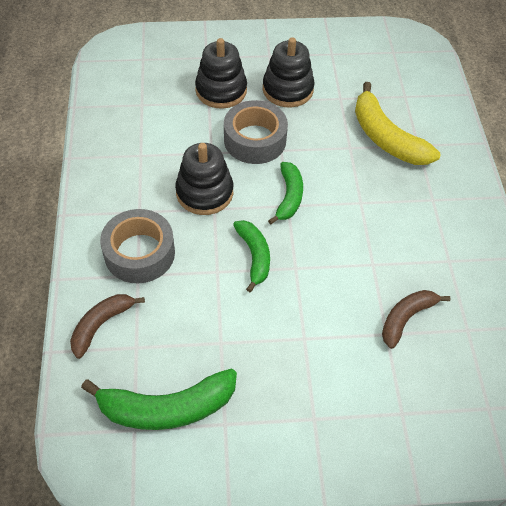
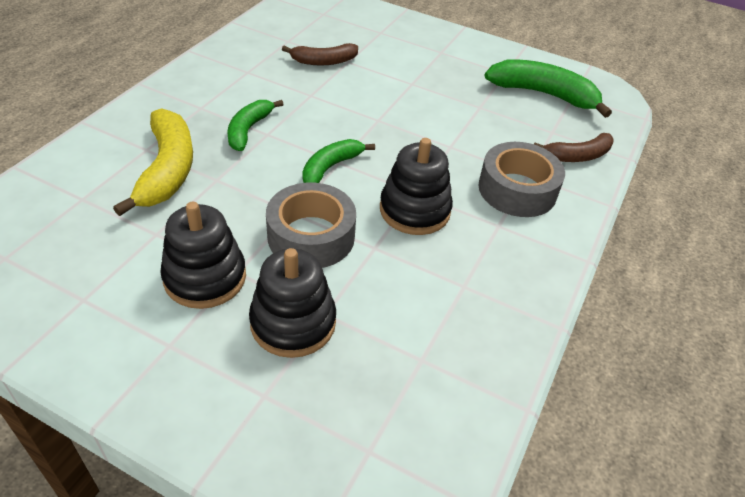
camera: 150 degrees left, 10 degrees down
green banana [233,220,270,292] -> green banana moved to [227,100,284,151]

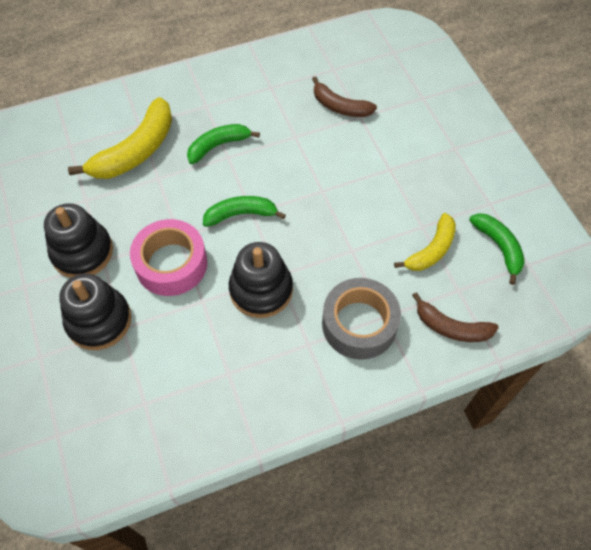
camera: 45 degrees right, 15 degrees up
grey tape [266,183,356,268] -> pink tape [130,219,207,296]
green banana [484,59,612,118] -> green banana [469,213,525,285], size x0.62
none -> yellow banana [394,213,456,271]

